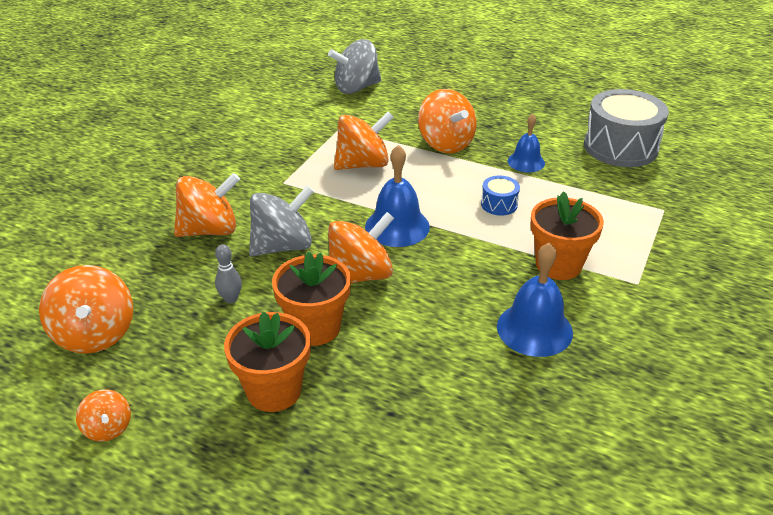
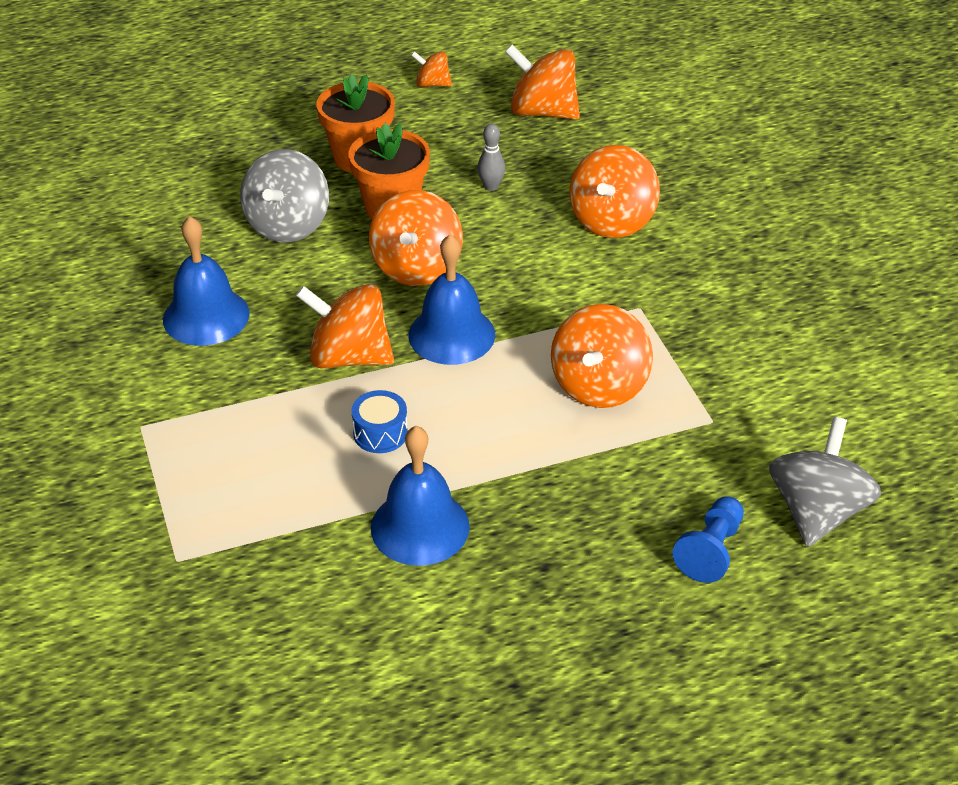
camera: 135 degrees right, 5 degrees up
grey spinning top [249,186,314,256] -> grey spinning top moved to [240,149,329,243]
orange spinning top [418,89,477,153] -> orange spinning top moved to [296,284,394,368]
blue bell [508,114,545,172] -> blue bell [371,426,470,566], size x1.56
orange flower pot [531,191,604,280] -> none
grey drum [584,89,669,167] -> none
none -> blue pawn [673,496,744,583]

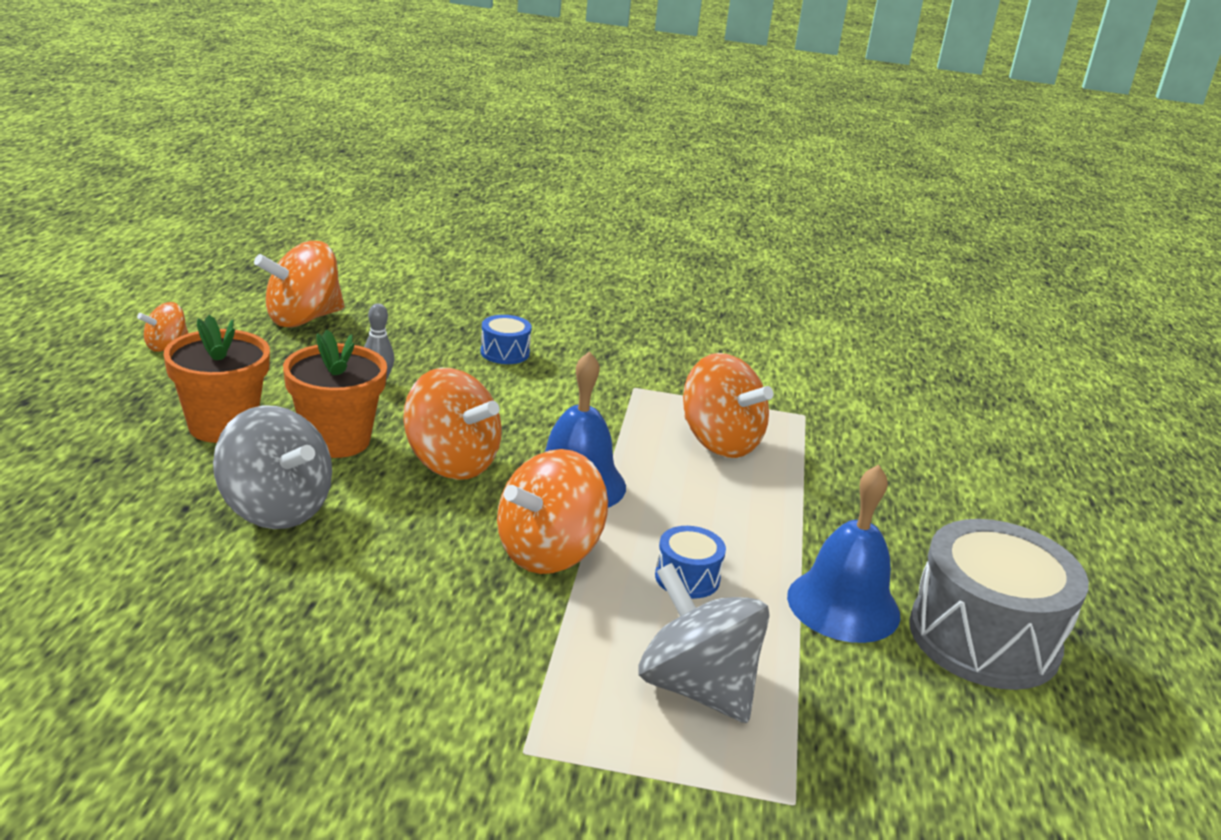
camera: 65 degrees left, 15 degrees down
blue bell [163,216,249,346] -> none
orange spinning top [569,145,660,238] -> blue drum [480,315,532,364]
blue pawn [673,496,744,583] -> none
grey spinning top [769,417,881,547] -> grey spinning top moved to [638,563,770,723]
none -> grey drum [909,519,1089,690]

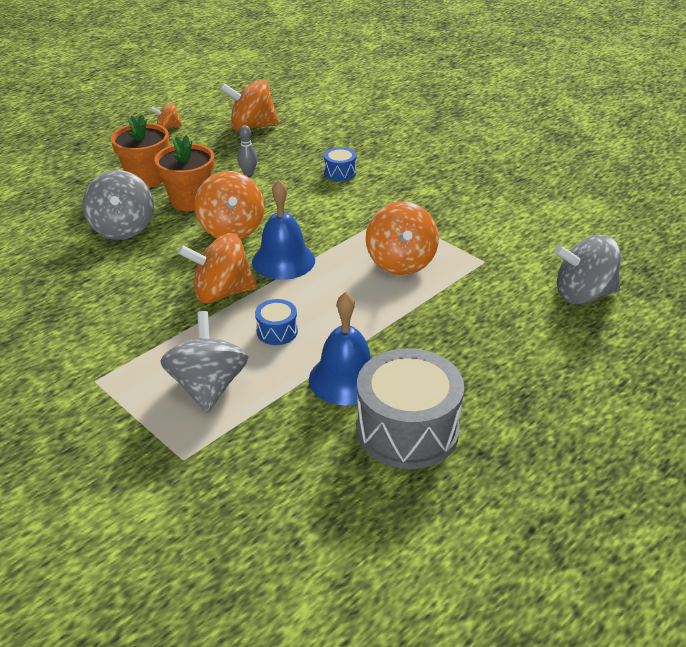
camera: 40 degrees right, 10 degrees up
none -> grey spinning top [554,235,621,305]

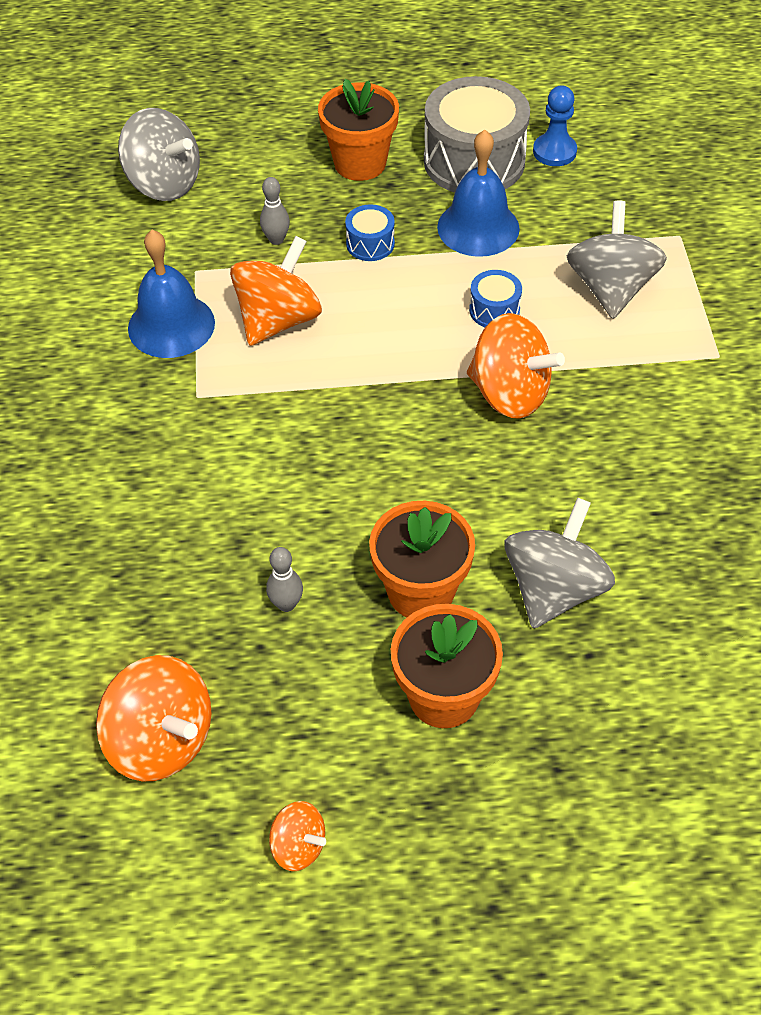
camera: 140 degrees left, 15 degrees up
grey spinning top [160,311,248,413] -> grey spinning top turned 150 degrees clockwise [567,201,667,319]
orange spinning top [194,171,264,239] -> none
blue bell [252,180,315,280] -> blue bell moved to [128,230,215,358]
blue drum [324,147,356,181] -> blue drum moved to [345,205,395,261]
none -> grey bowling pin [260,177,290,245]
none -> orange flower pot [318,79,399,181]
none -> blue pawn [533,86,577,166]

